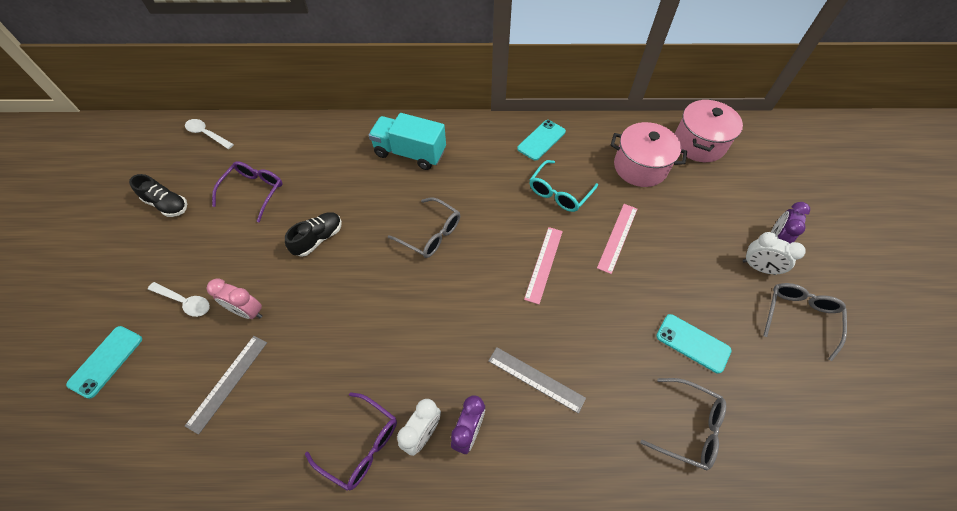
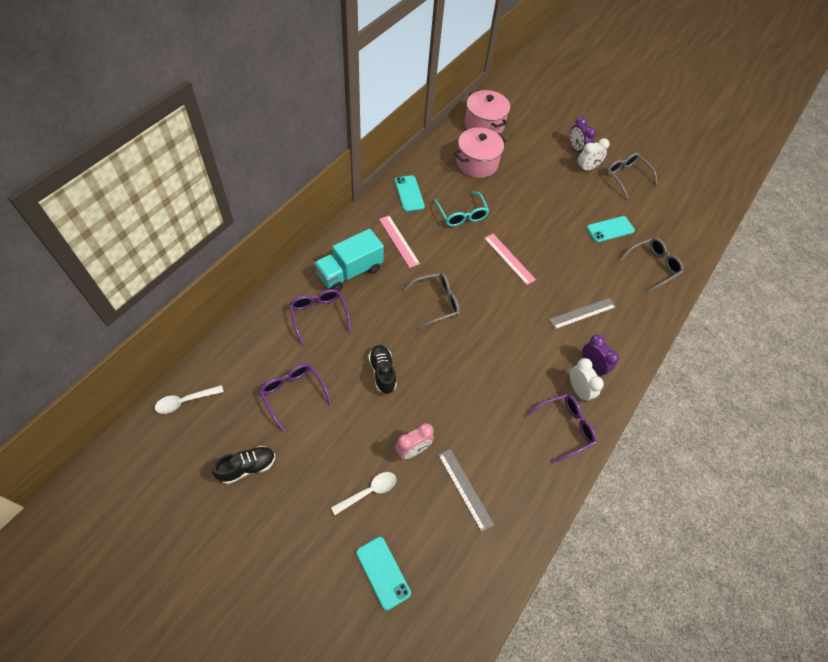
camera: 60 degrees left, 0 degrees up
pink ruler [597,204,637,274] -> pink ruler moved to [379,216,420,268]
none -> purple glasses [289,289,351,345]

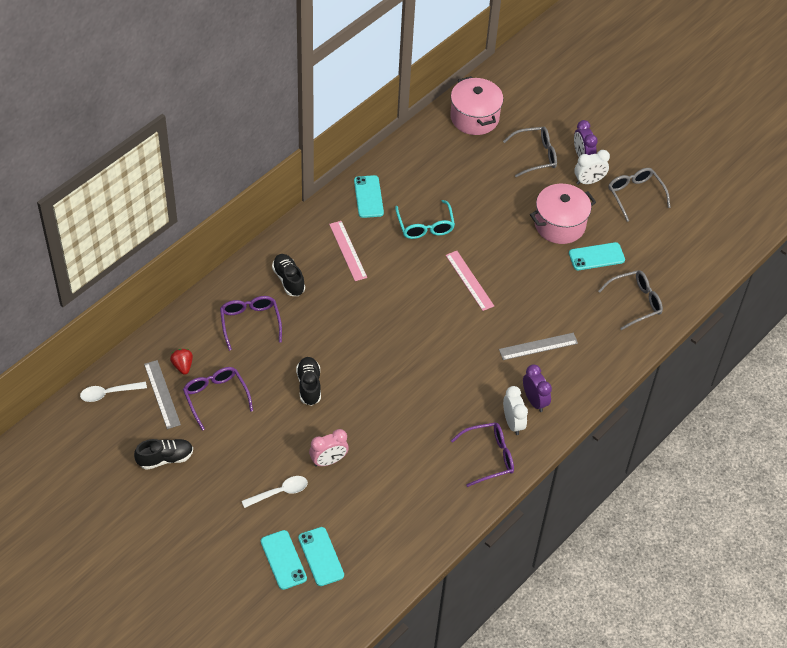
camera: 10 degrees right, 5 degrees down
turquoise truck [314,229,384,291] -> black shoe [272,254,305,296]
grey glasses [403,273,460,329] -> grey glasses moved to [503,127,557,177]
grey ruler [438,449,494,532] -> grey ruler moved to [144,360,181,429]
pink pot [454,127,507,178] -> pink pot moved to [530,184,596,244]
none -> red strawberry [170,349,193,375]
none -> turquoise phone [298,527,344,586]

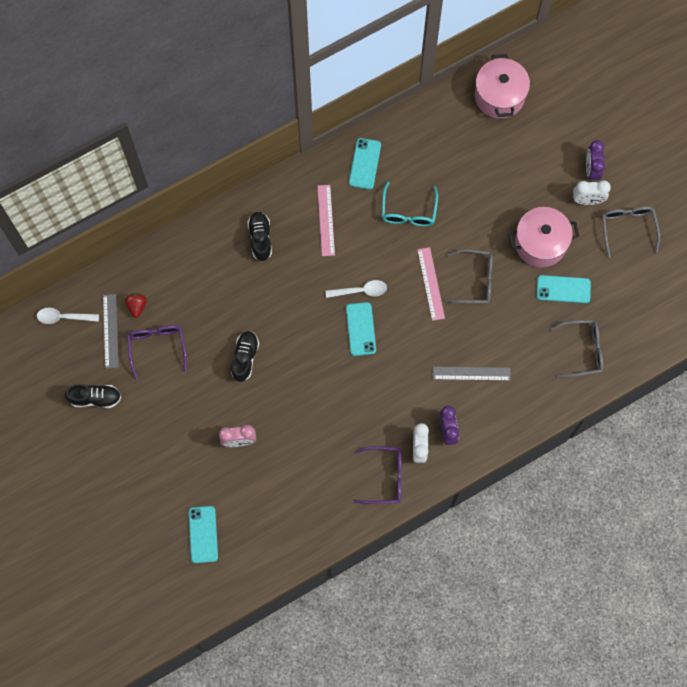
camera: 20 degrees right, 20 degrees up
purple glasses [220,296,282,351] -> none
white spoon [242,476,308,508] -> white spoon moved to [326,280,387,298]
turquoise phone [261,530,307,590] -> turquoise phone moved to [346,302,376,356]
grey glasses [503,127,557,177] -> grey glasses moved to [445,249,493,304]

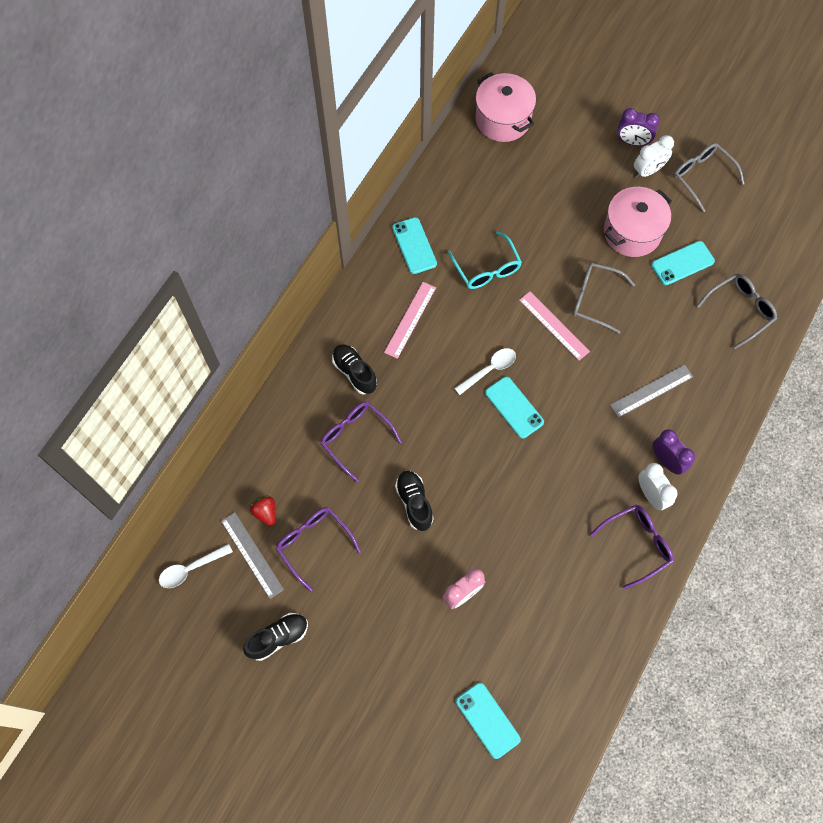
camera: 30 degrees left, 5 degrees down
pink ruler [317,185,335,256] -> pink ruler turned 60 degrees clockwise [384,282,436,359]
grey glasses [445,249,493,304] -> grey glasses turned 135 degrees counterclockwise [573,263,635,334]
purple clock [586,140,605,182] -> purple clock turned 45 degrees counterclockwise [617,108,660,146]
none -> purple glasses [320,402,402,482]

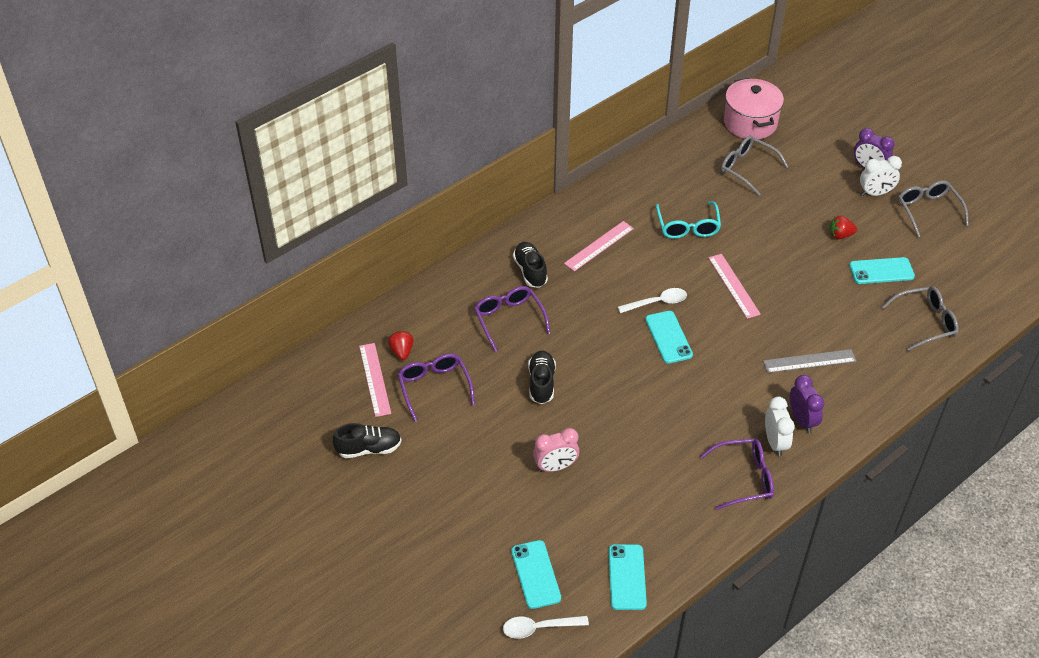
camera: 20 degrees right, 20 degrees down
white spoon [159,544,233,588] -> white spoon moved to [503,616,589,639]
grey ruler [221,512,284,599] -> pink ruler [359,343,391,417]
turquoise phone [392,217,437,274] -> turquoise phone moved to [608,544,647,610]
grey glasses [573,263,635,334] -> grey glasses moved to [721,136,788,196]
pink pot [604,187,672,257] -> red strawberry [830,216,857,239]

